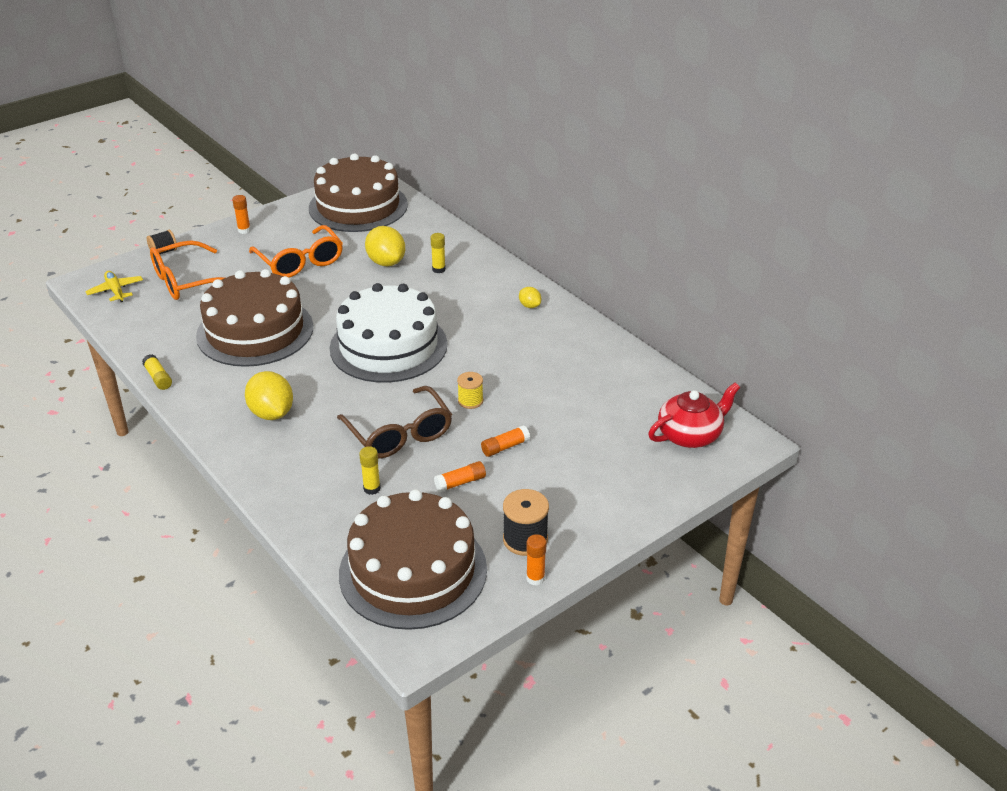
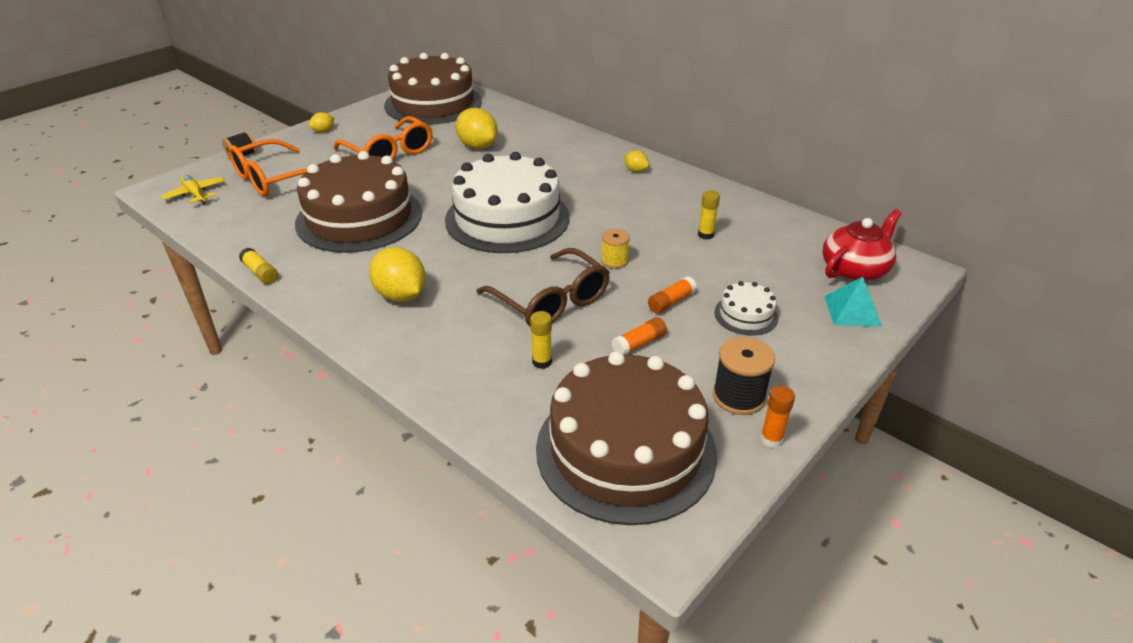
camera: 10 degrees left, 0 degrees up
orange glue stick [232,195,251,234] -> yellow lemon [309,112,334,132]
yellow glue stick [430,233,446,273] -> yellow glue stick moved to [698,190,720,240]
none -> white cake [714,281,778,336]
none -> turquoise pyramid [824,277,882,327]

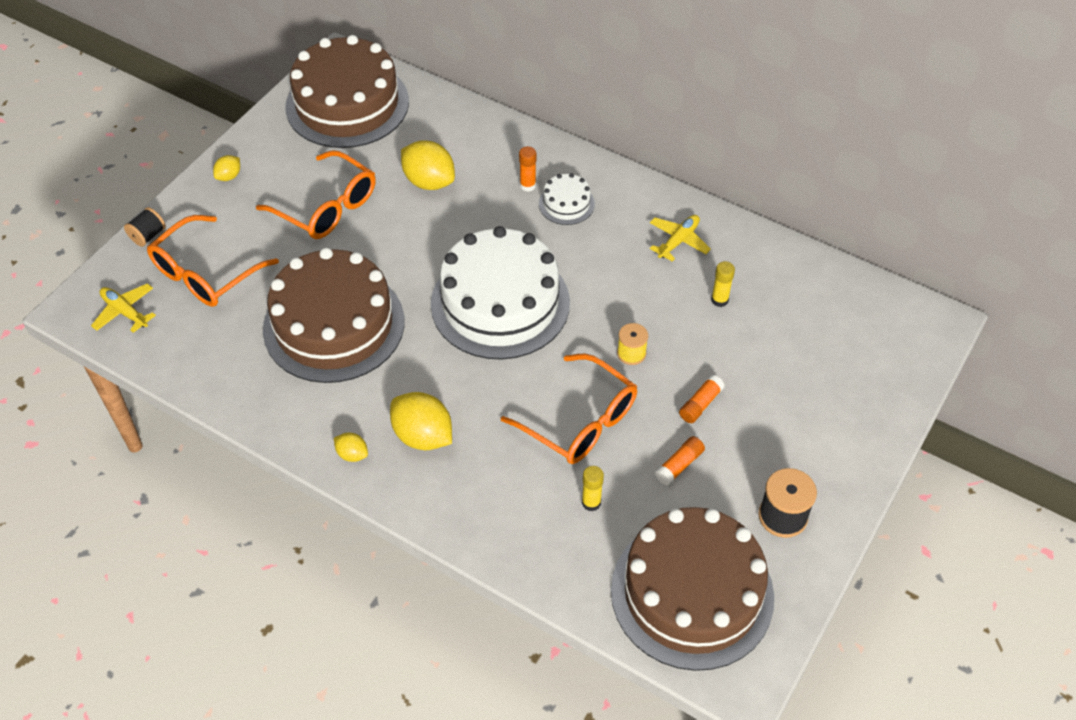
camera: 10 degrees left, 15 degrees up
yellow glue stick [239,248,278,284] -> none
brown glasses [477,248,610,326] -> orange glasses [501,354,637,464]
yellow lemon [624,150,649,172] -> yellow lemon moved to [334,433,368,462]
white cake [714,281,778,336] -> white cake moved to [539,173,595,225]
orange glue stick [760,386,795,448] -> orange glue stick moved to [519,146,536,192]
red teapot [822,209,902,281] -> none
turquoise pyramid [824,277,882,327] -> none
none -> yellow plane [650,215,711,261]

